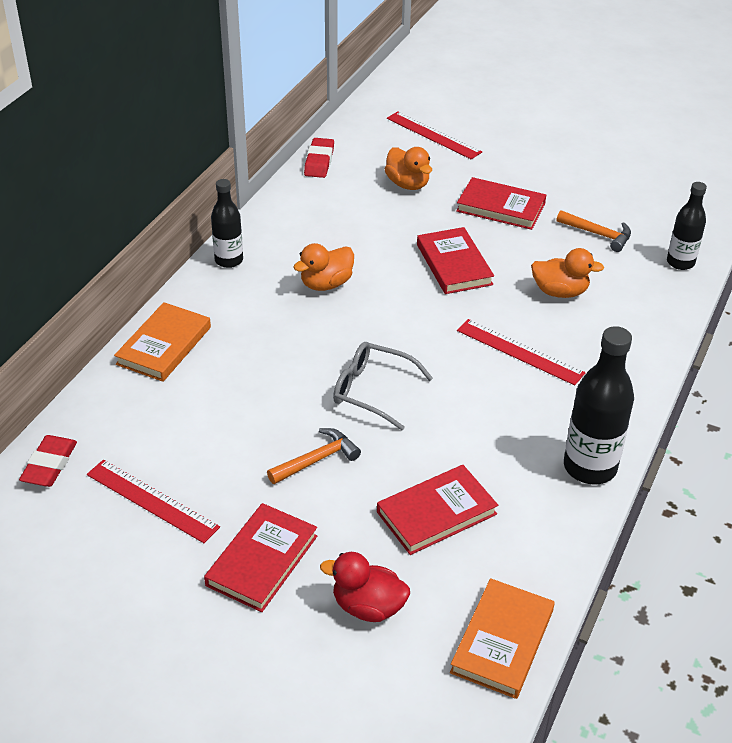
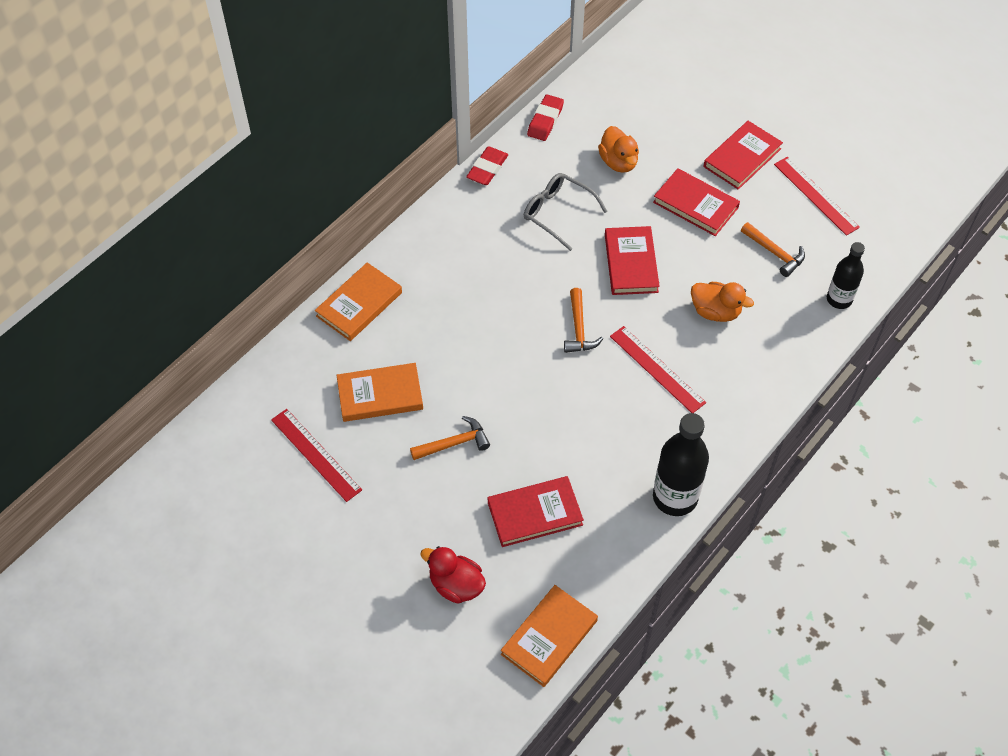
camera: 15 degrees right, 15 degrees up
red eraser [19,435,77,487] -> red eraser moved to [466,146,508,185]
red book [204,503,317,612] -> red book moved to [704,121,783,190]
black bottle [211,179,243,268] -> none
orange duck [294,243,354,291] -> none
grey glasses [333,342,433,430] -> grey glasses moved to [524,173,607,251]
red ruler [387,111,482,160] -> red ruler moved to [774,157,860,236]
none -> orange book [337,363,423,422]
none -> orange hammer [564,288,603,353]

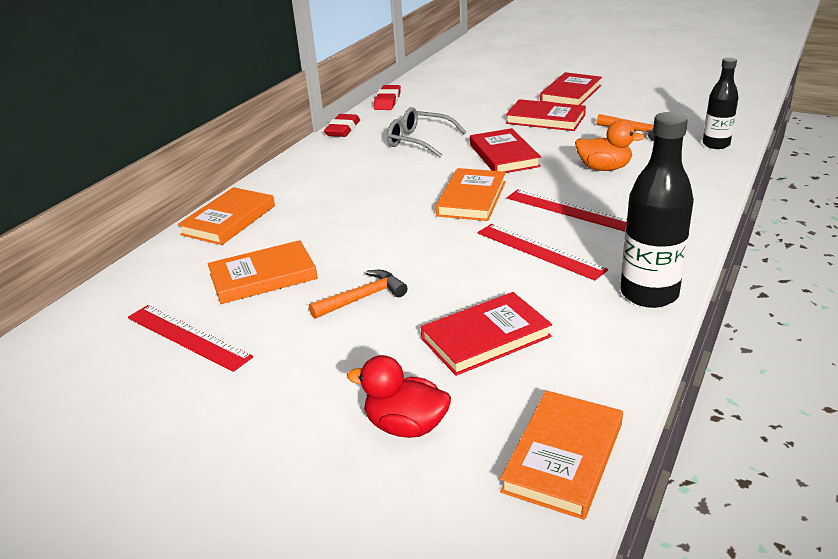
camera: 10 degrees left, 25 degrees down
orange hammer [564,288,603,353] -> orange book [436,168,506,221]
orange duck [598,126,639,173] -> none
red ruler [774,157,860,236] -> red ruler moved to [478,224,608,280]

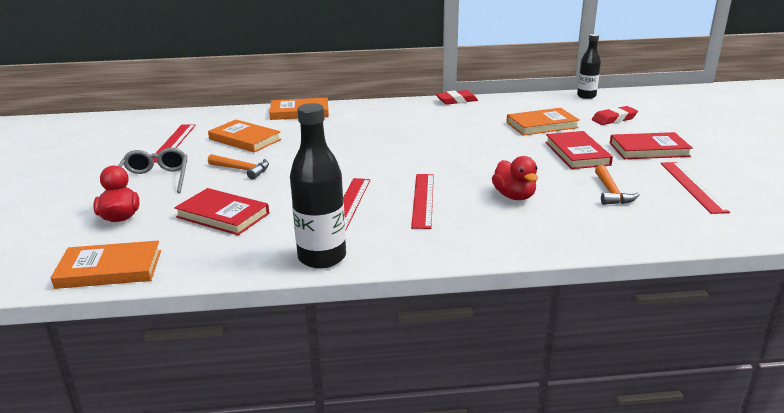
camera: 55 degrees right, 5 degrees down
red eraser [374,85,401,110] -> red eraser moved to [592,106,638,125]
grey glasses [387,107,466,158] -> grey glasses moved to [118,148,187,193]
orange book [436,168,506,221] -> orange book moved to [506,108,580,136]
red book [470,128,541,173] -> none
orange duck [575,120,645,171] -> red duck [492,156,538,200]
black bottle [703,58,739,149] -> black bottle moved to [577,34,601,99]
none -> red ruler [661,162,730,214]

